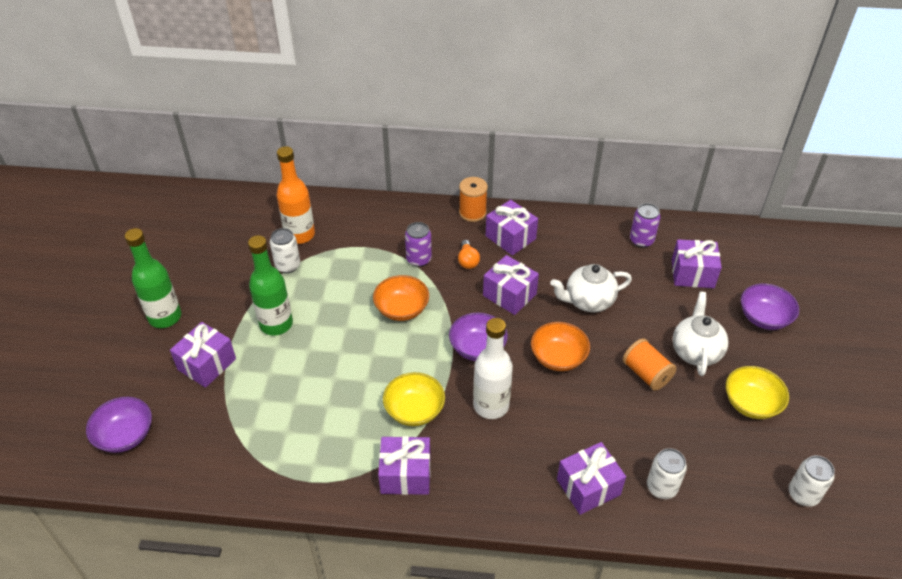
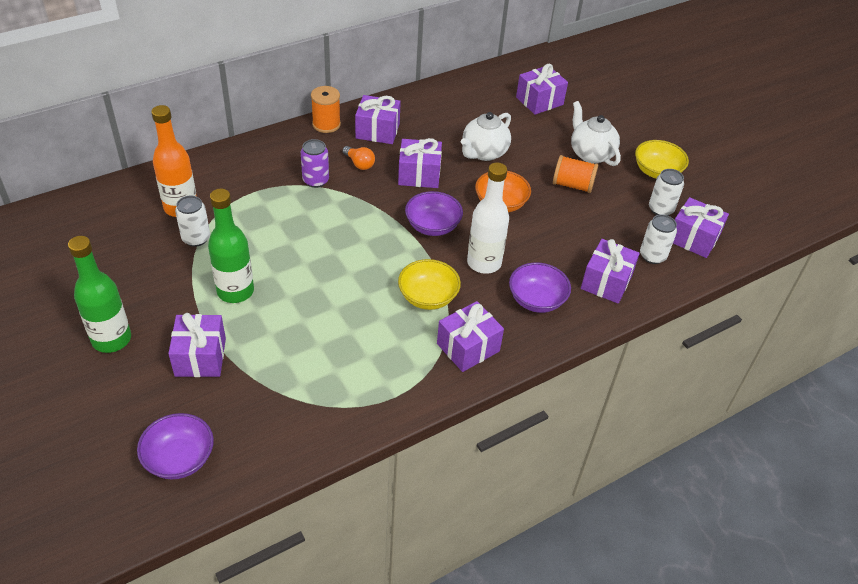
camera: 40 degrees left, 0 degrees up
orange bowl [373,275,429,321] -> none
purple can [630,203,661,248] -> none
purple bowl [741,283,799,330] -> purple bowl moved to [509,262,571,313]
white can [788,456,835,507] -> white can moved to [649,169,684,215]
none -> purple gift [673,197,729,258]

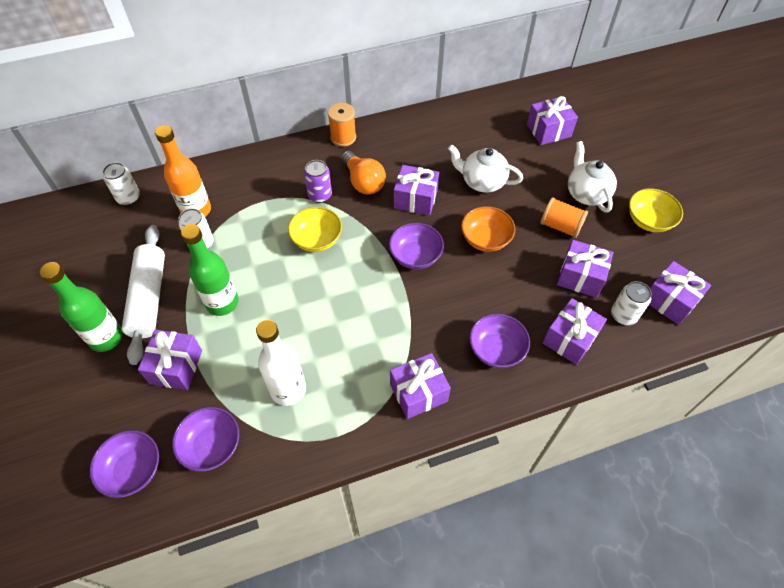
camera: 15 degrees right, 10 degrees up
orange light bulb [343,146,375,170] -> orange light bulb [341,151,386,195], size x1.68
purple gift [355,95,401,144] -> purple gift moved to [557,240,613,298]
yellow bowl [398,259,461,310] -> yellow bowl moved to [288,207,342,252]
white teapot [461,112,511,161] -> white teapot turned 60 degrees clockwise [448,145,523,193]
white bottle [467,163,509,274] -> white bottle moved to [256,320,306,406]
white can [649,169,684,215] -> white can moved to [103,162,140,206]
none -> white rolling pin [122,225,165,365]
none -> purple bowl [172,407,239,472]

